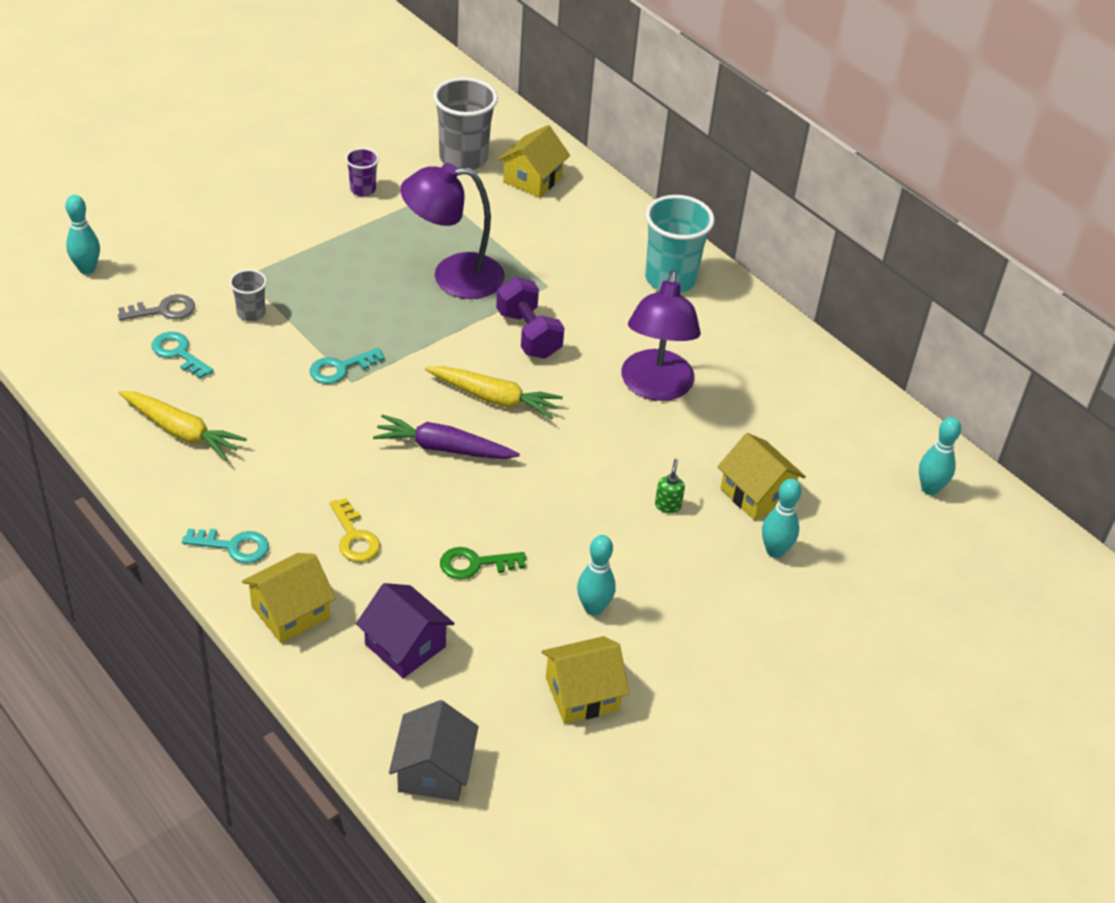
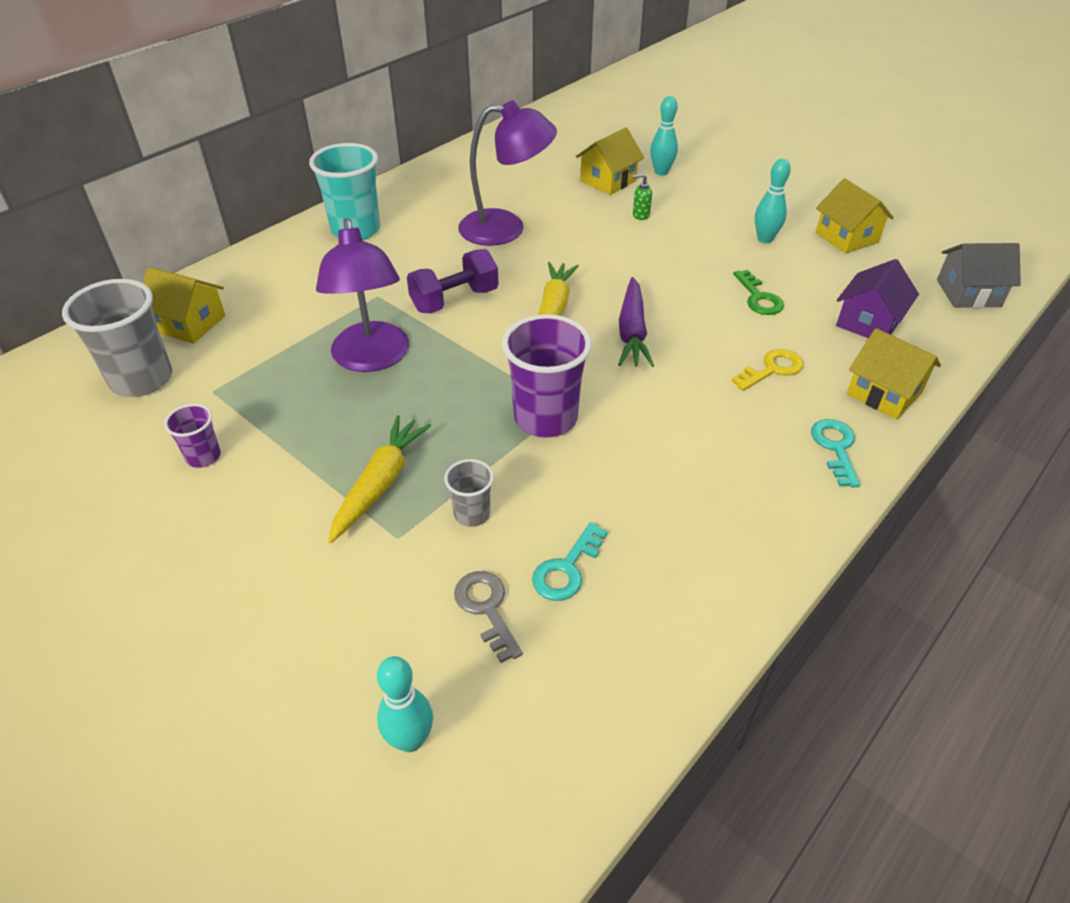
camera: 95 degrees left, 0 degrees up
yellow carrot [119,391,247,461] -> yellow carrot moved to [328,415,431,543]
turquoise key [310,348,385,384] -> purple cup [502,314,592,438]
turquoise bowling pin [919,417,961,495] -> none

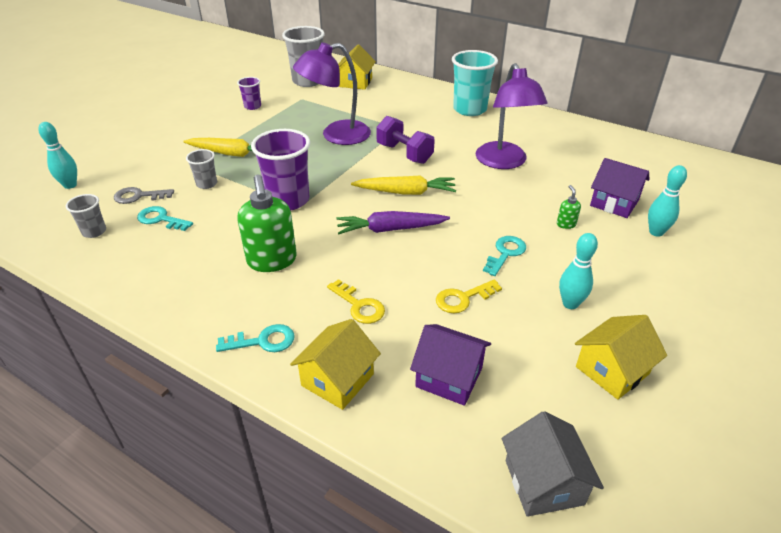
camera: 80 degrees right, 5 degrees down
grey key [454,571,523,663] -> grey key turned 150 degrees counterclockwise [114,187,174,204]
yellow house [576,127,644,195] -> purple house [590,158,650,218]
green key [733,270,784,315] -> yellow key [436,279,502,313]
none -> grey cup [66,194,106,238]
none -> green soap dispenser [238,174,297,272]
none -> turquoise key [483,236,526,276]

